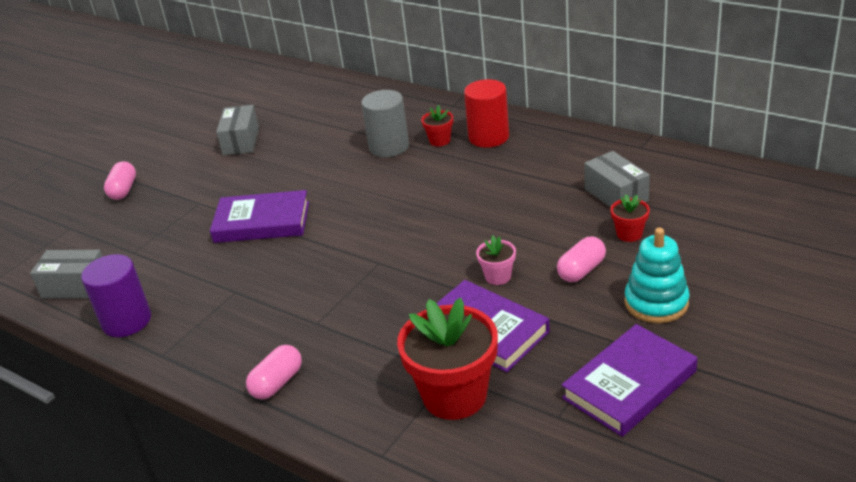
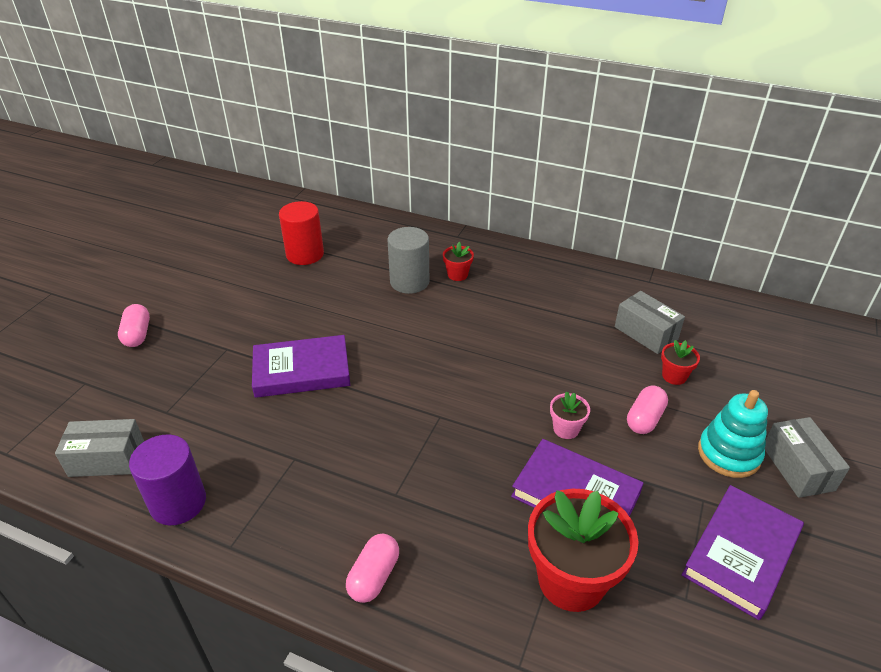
camera: 15 degrees left, 5 degrees up
grey box [216,105,259,156] -> grey box moved to [765,417,850,498]
red cylinder [464,79,509,148] -> red cylinder moved to [279,201,324,265]

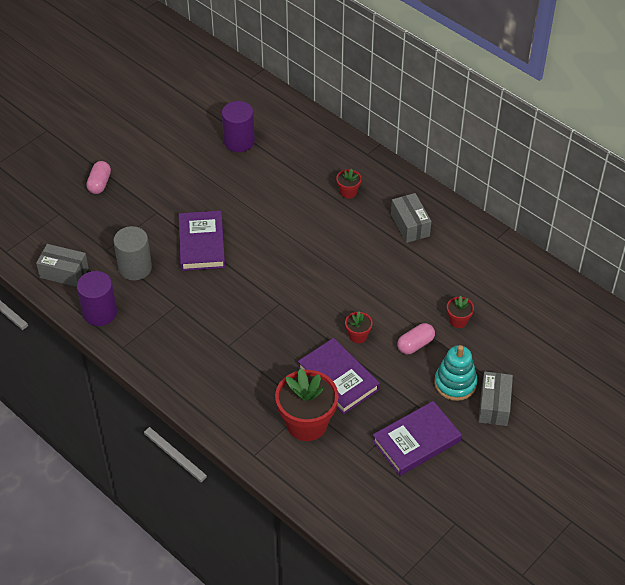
camera: 20 degrees right, 10 degrees up
purple book [252,335,350,398] -> purple book turned 75 degrees clockwise [179,211,225,271]
red cylinder [279,201,324,265] -> purple cylinder [222,101,255,152]
pink capsule [346,534,399,603] -> none
grey cylinder [388,227,429,294] -> grey cylinder moved to [113,226,152,281]
pink flower pot [550,391,590,439] -> red flower pot [345,312,373,343]
grey box [615,291,685,354] -> grey box moved to [391,193,431,243]

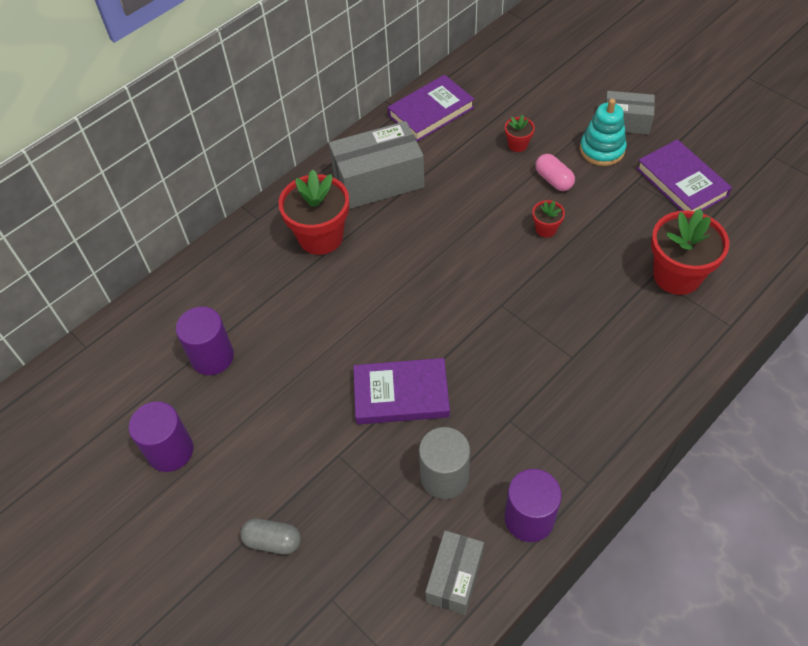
camera: 85 degrees left, 5 degrees up
pink capsule [86,161,111,194] -> grey capsule [240,518,301,555]
purple book [298,338,380,414] -> purple book moved to [388,75,474,142]
red flower pot [336,169,362,199] -> red flower pot [278,169,349,255], size x2.15
grey box [391,193,431,243] -> grey box [329,121,425,209], size x1.68
none -> purple cylinder [128,401,193,472]

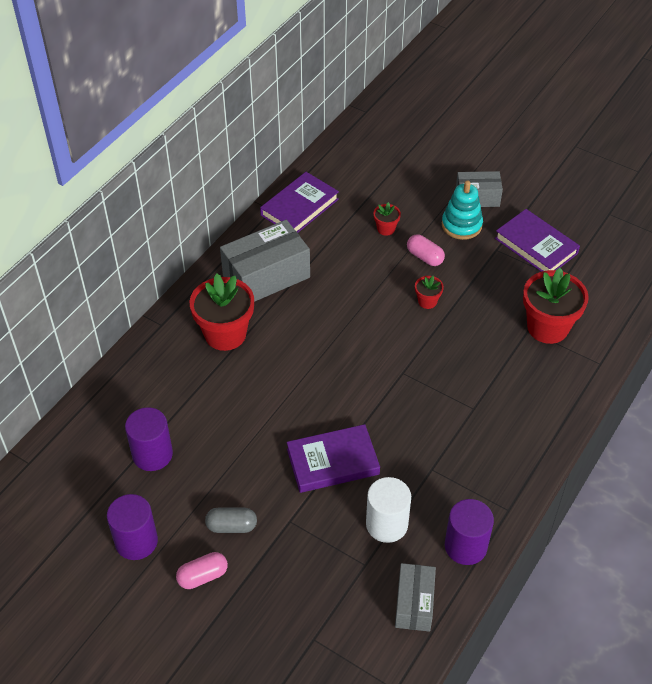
camera: 15 degrees left, 5 degrees down
grey capsule [240,518,301,555] -> grey capsule moved to [205,508,257,533]
grey cylinder [419,427,470,499] -> white cylinder [366,477,411,543]
none -> pink capsule [176,552,228,589]

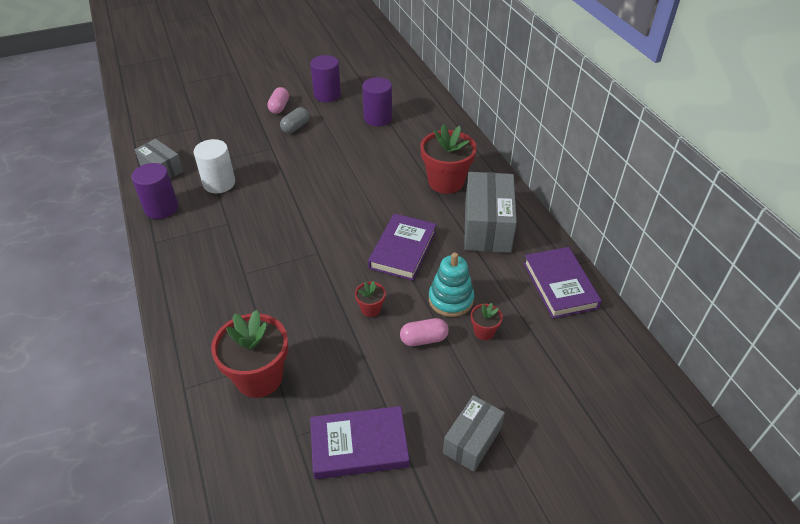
camera: 125 degrees right, 5 degrees down
purple book [287,424,380,493] -> purple book moved to [368,214,436,281]
turquoise stacking toy [442,180,483,240] -> turquoise stacking toy moved to [429,252,474,317]

